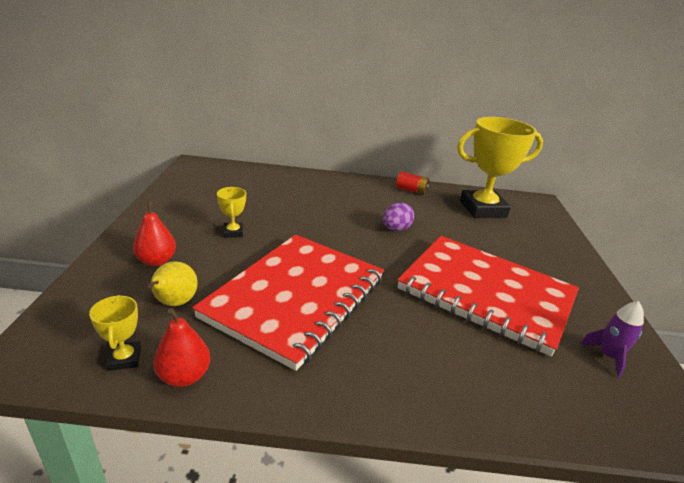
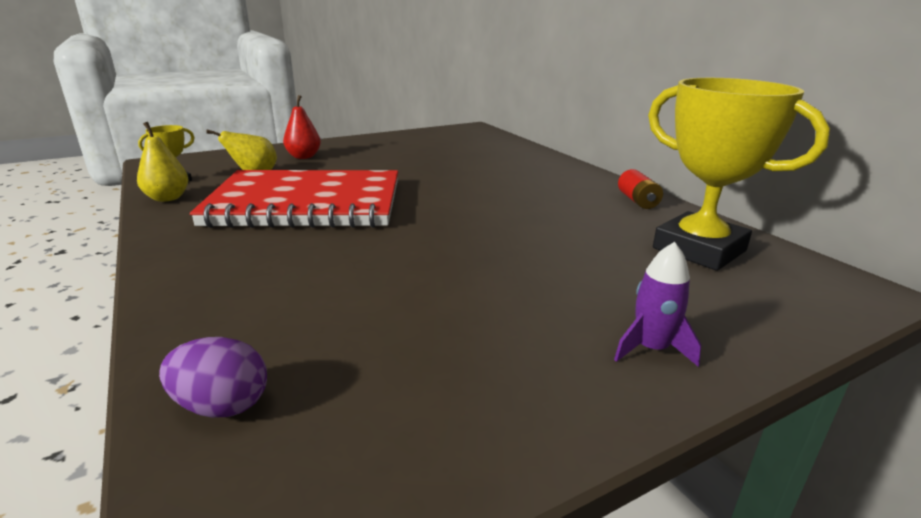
camera: 60 degrees right, 5 degrees down
red pear [153,308,210,387] -> yellow pear [137,122,189,202]
yellow trophy [217,187,246,238] -> none
purple egg [383,202,414,231] -> purple egg moved to [159,337,267,418]
red notebook [397,236,579,357] -> none
purple rocket [580,301,644,378] -> purple rocket moved to [614,242,701,367]

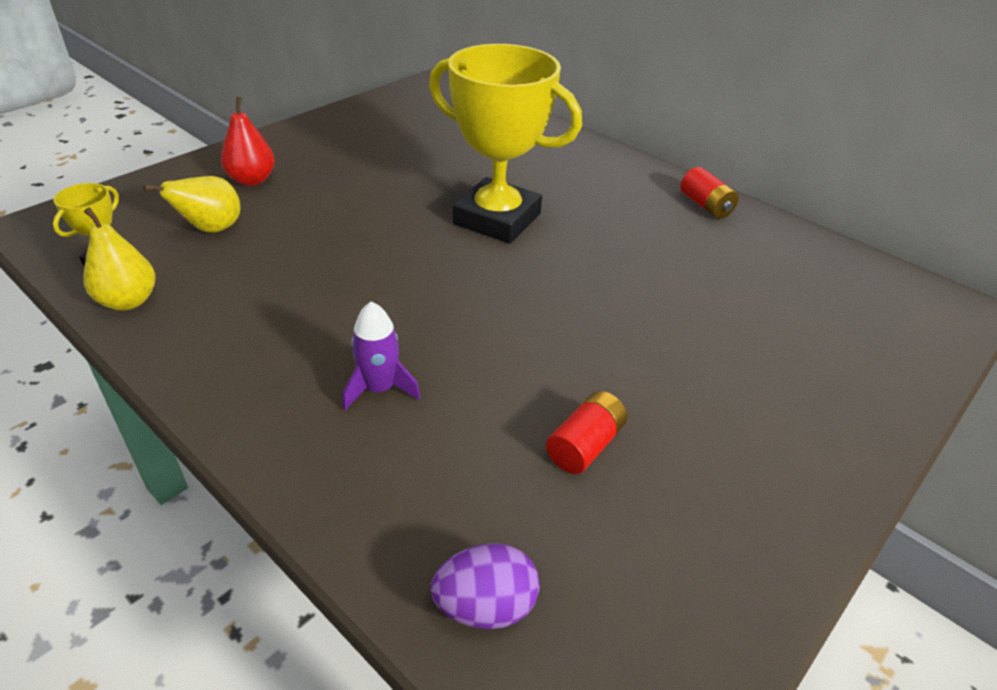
camera: 20 degrees left, 15 degrees up
red notebook [190,170,398,228] -> none
purple rocket [614,242,701,367] -> purple rocket moved to [343,302,421,411]
yellow trophy [648,78,830,271] -> yellow trophy moved to [429,44,582,243]
none -> red battery [546,391,627,474]

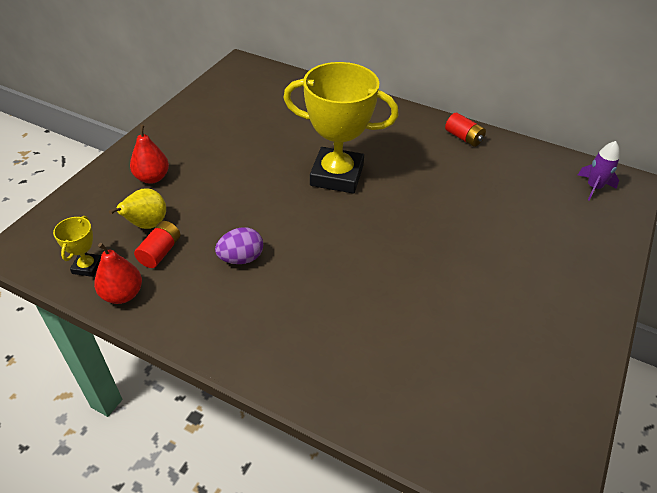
camera: 15 degrees left, 5 degrees up
yellow pear [84,207,155,310] -> red pear [94,243,142,304]
purple rocket [343,302,421,411] -> purple rocket moved to [578,141,620,201]
purple egg [431,543,540,629] -> purple egg moved to [215,228,263,264]
red battery [546,391,627,474] -> red battery moved to [134,221,180,268]

